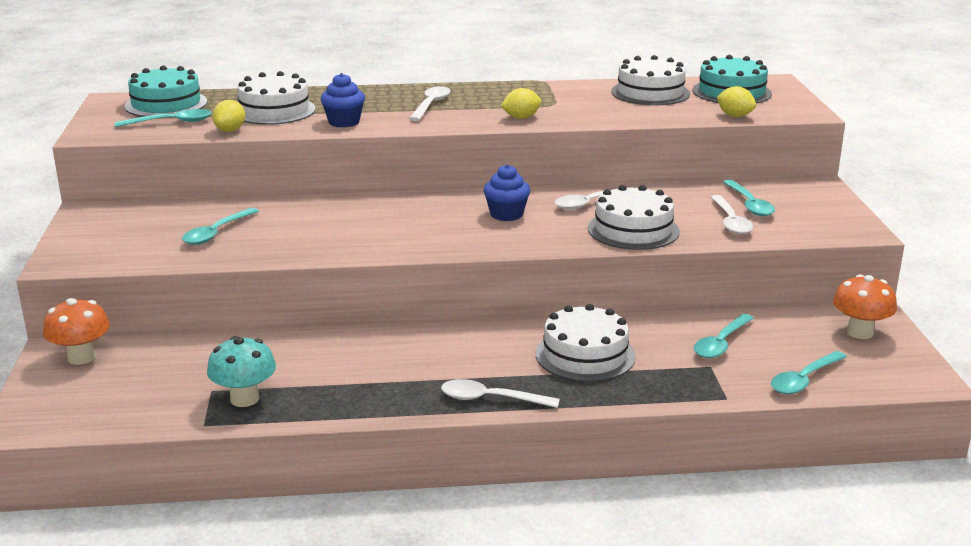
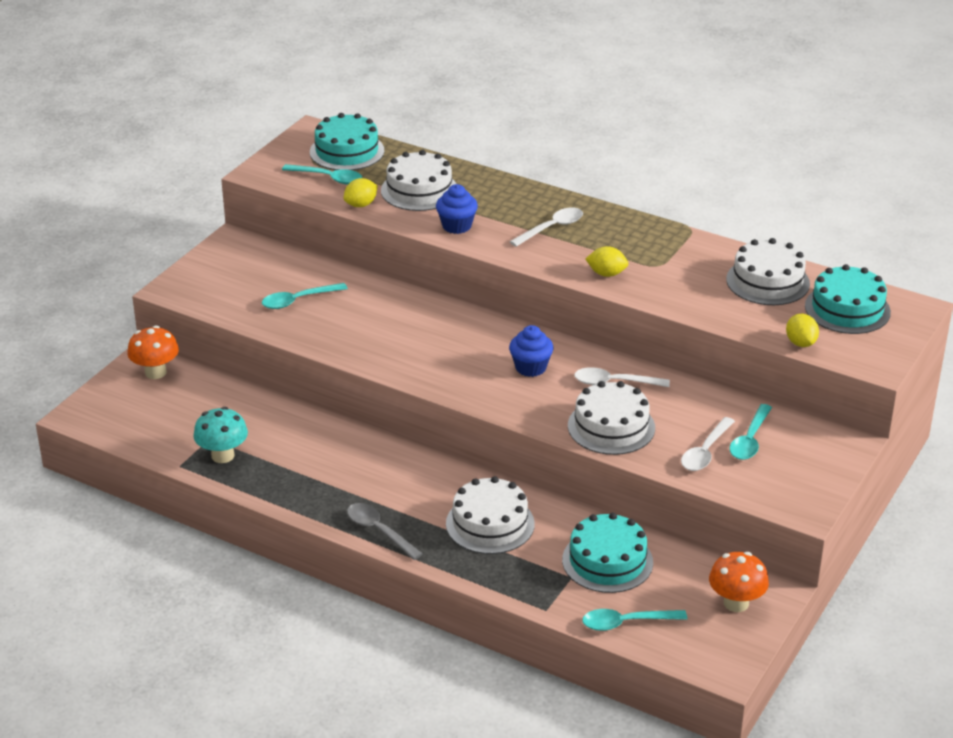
camera: 35 degrees right, 10 degrees up
white spoon [441,379,560,408] -> grey spoon [347,503,423,560]
turquoise spoon [694,314,754,358] -> turquoise cake [562,513,653,593]

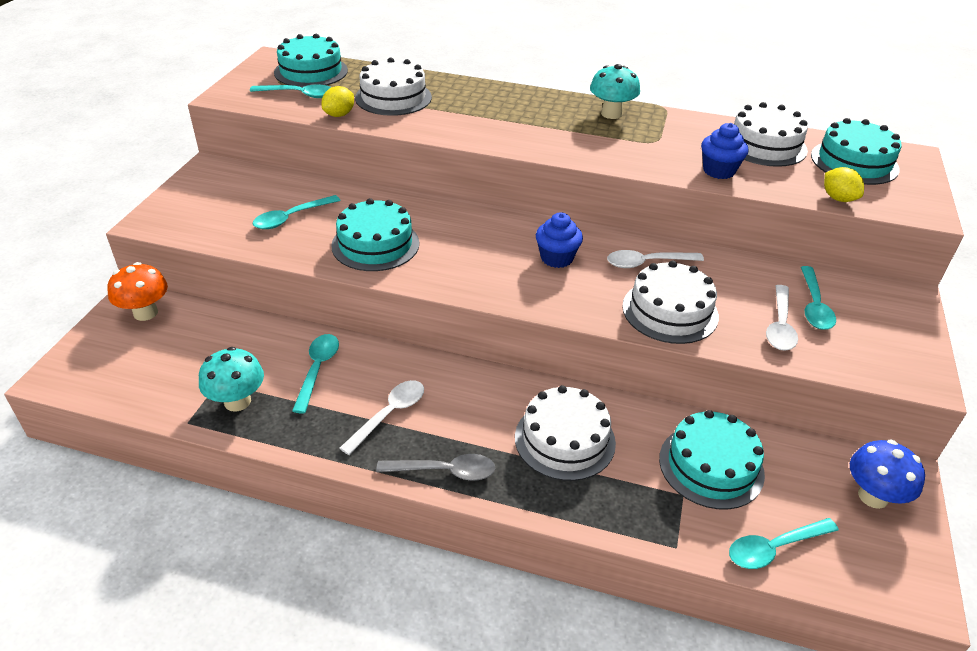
camera: 15 degrees left, 5 degrees up
grey spoon [347,503,423,560] -> grey spoon turned 150 degrees clockwise [376,454,495,481]
blue cupcake [436,184,478,234] -> blue cupcake moved to [701,123,748,179]
white spoon [509,208,583,247] -> white spoon moved to [339,380,424,455]
yellow lemon [585,246,629,277] -> none
orange mushroom [709,552,769,612] -> blue mushroom [850,440,925,509]
none -> turquoise spoon [292,334,339,414]
none -> turquoise cake [331,198,419,271]
none -> turquoise mushroom [590,64,640,119]

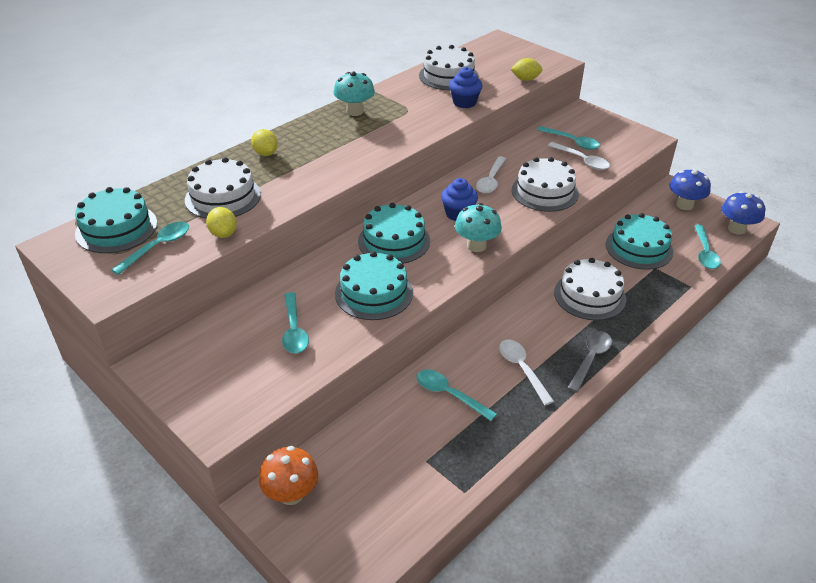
camera: 60 degrees left, 0 degrees up
turquoise mushroom [199,347,264,412] -> turquoise mushroom moved to [455,203,502,252]
turquoise cake [811,118,902,185] -> turquoise cake moved to [358,203,430,264]
none -> yellow lemon [251,129,278,156]
none -> blue mushroom [721,191,765,235]

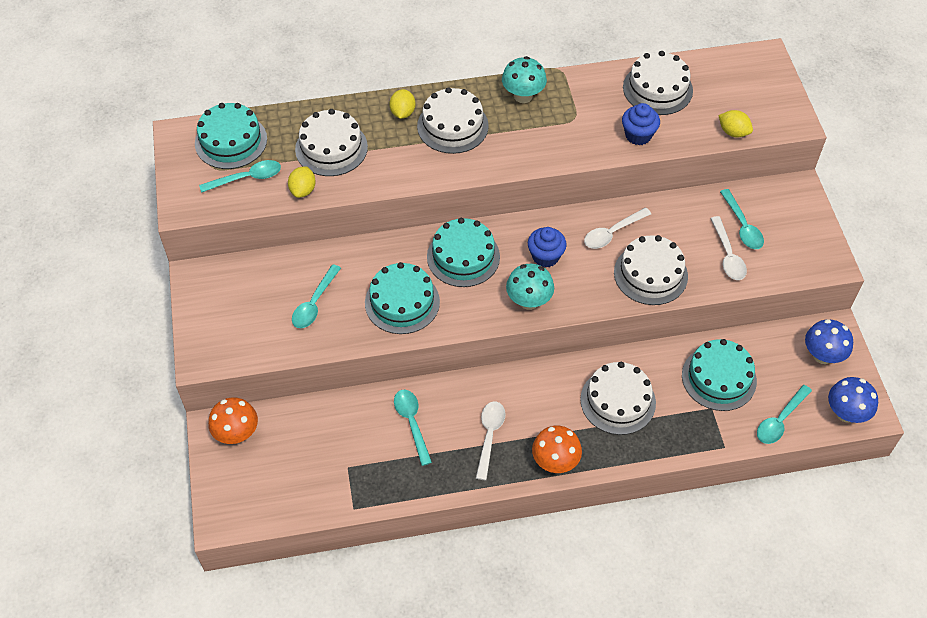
camera: 35 degrees right, 15 degrees up
grey spoon [567,331,612,393] -> orange mushroom [532,426,582,473]
none -> white cake [417,87,489,154]

